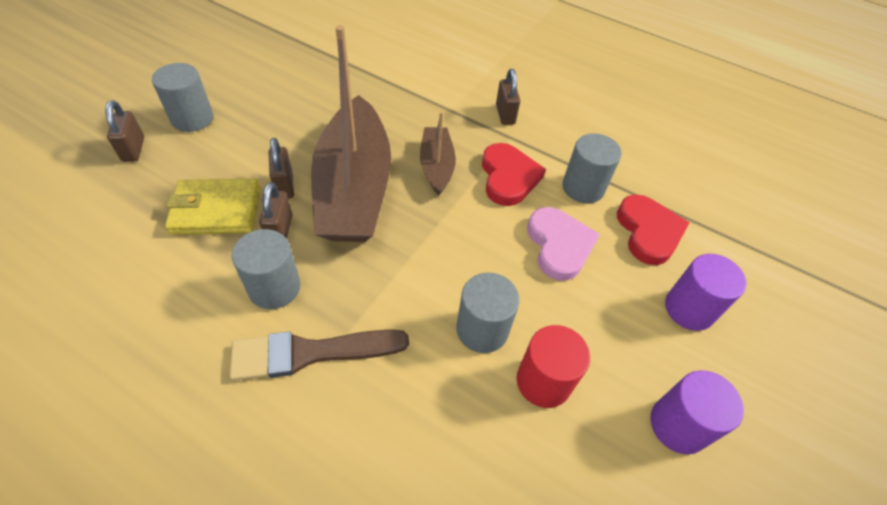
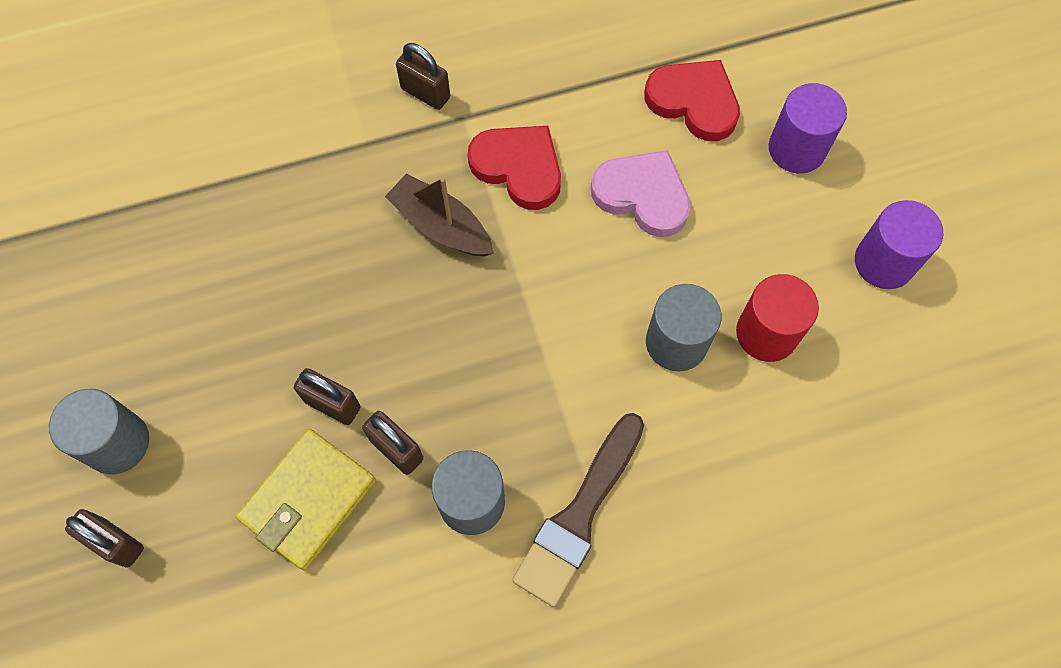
camera: 45 degrees left, 15 degrees up
brown boat [311,25,391,242] -> none
grey cylinder [562,133,622,203] -> none

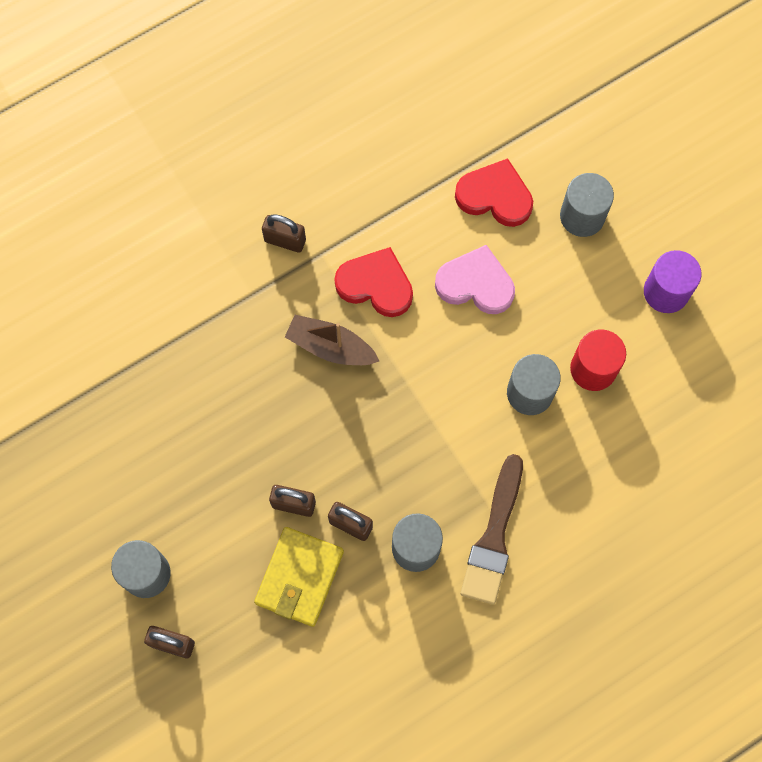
camera: 15 degrees left, 5 degrees up
purple cylinder [769,83,847,174] -> grey cylinder [560,173,614,237]

